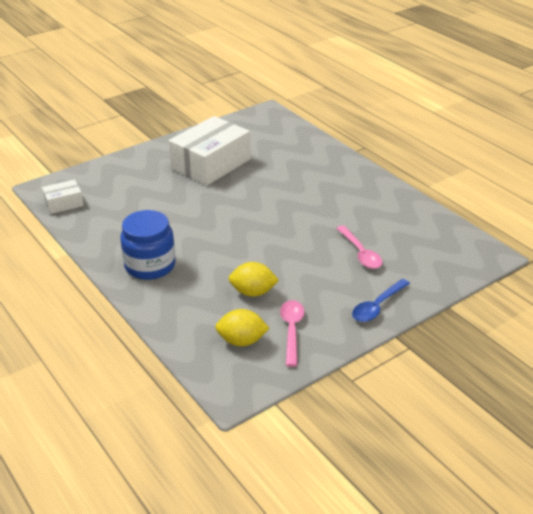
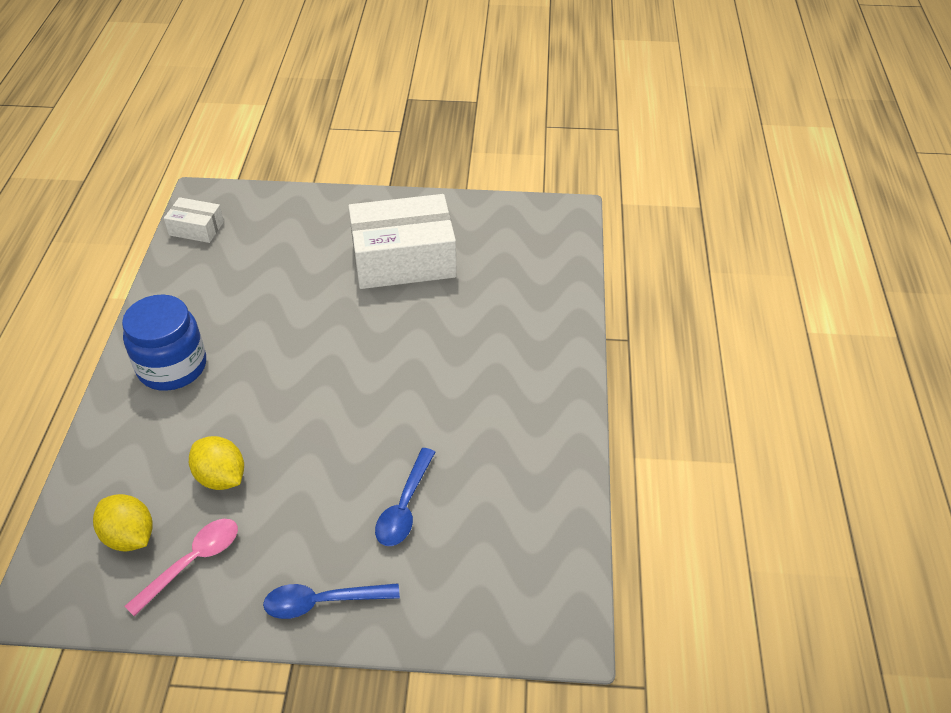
camera: 40 degrees right, 10 degrees up
pink spoon [336,225,382,269] -> blue spoon [375,448,435,546]

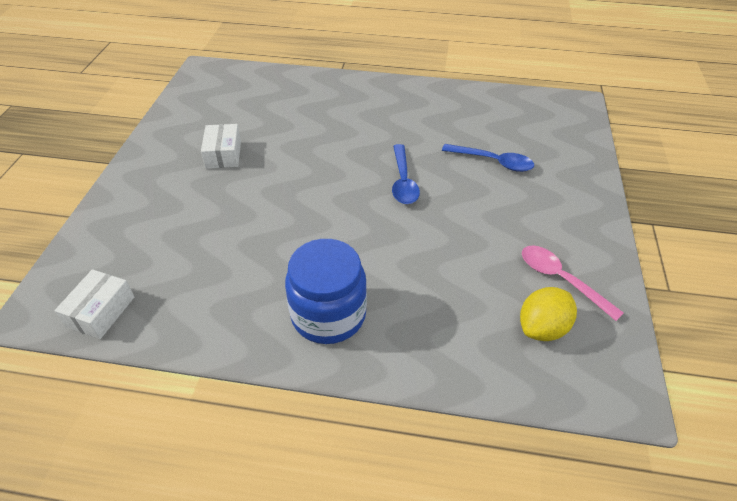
camera: 85 degrees left, 0 degrees up
yellow lemon [189,436,244,490] -> none
blue spoon [263,583,400,619] -> blue spoon moved to [392,144,420,204]
white box [348,194,457,289] -> white box [201,124,241,169], size x0.48

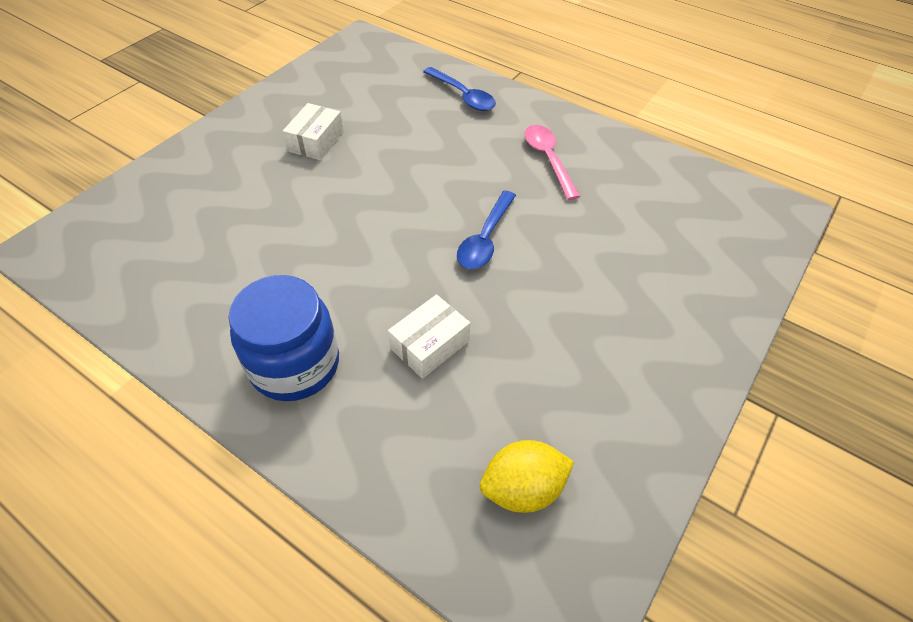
camera: 25 degrees right, 5 degrees up
white box [55,269,135,339] -> white box moved to [388,295,470,379]
blue spoon [442,144,534,172] -> blue spoon moved to [423,67,496,111]
pink spoon [522,246,624,321] -> pink spoon moved to [525,125,580,200]

